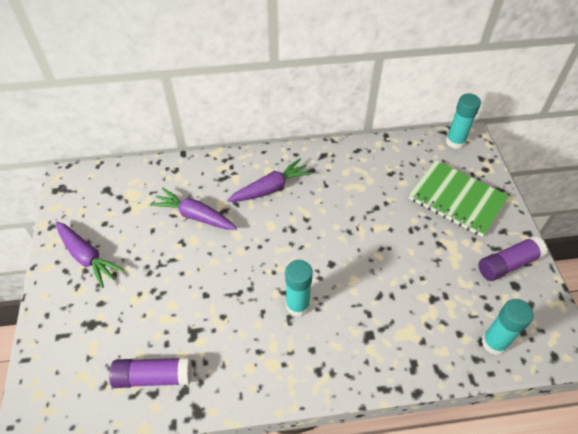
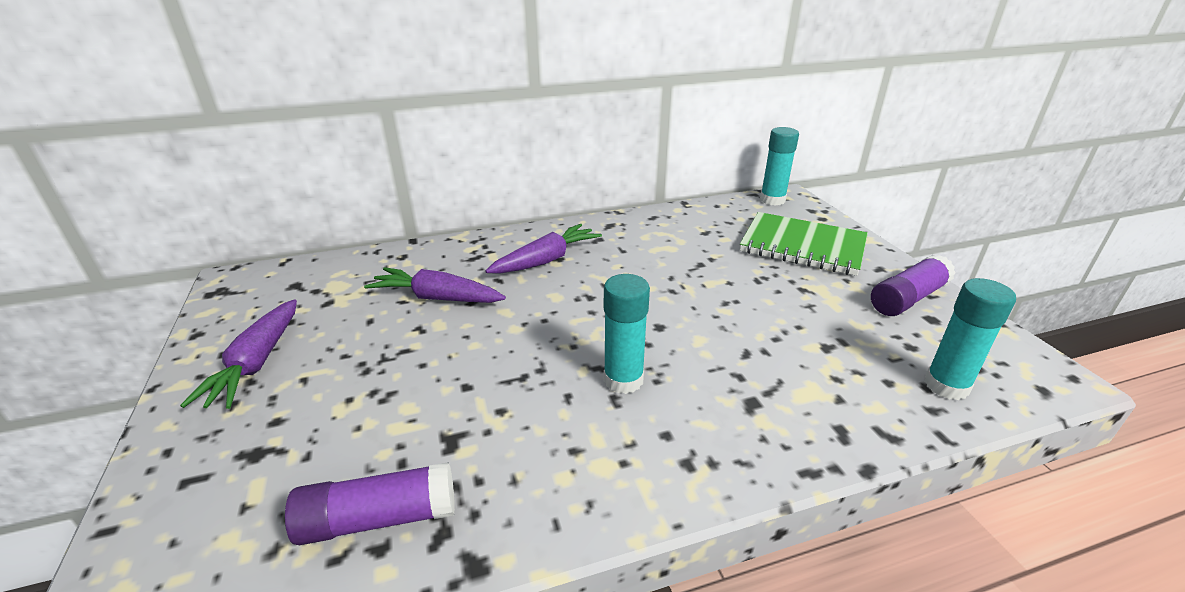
camera: 10 degrees left, 20 degrees down
purple carrot [56,222,124,288] -> purple carrot turned 60 degrees clockwise [180,299,297,409]

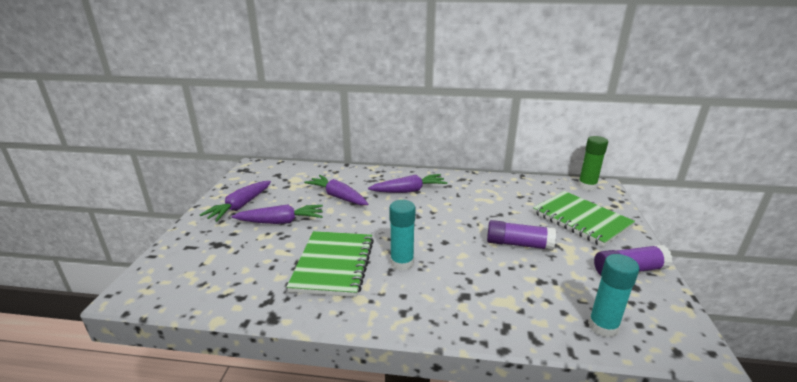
camera: 25 degrees right, 5 degrees down
purple glue stick [285,462,455,545] -> purple glue stick moved to [487,220,556,251]
turquoise glue stick [760,127,799,206] -> green glue stick [578,136,608,191]
none -> purple carrot [232,205,323,224]
none -> green notebook [286,231,374,297]

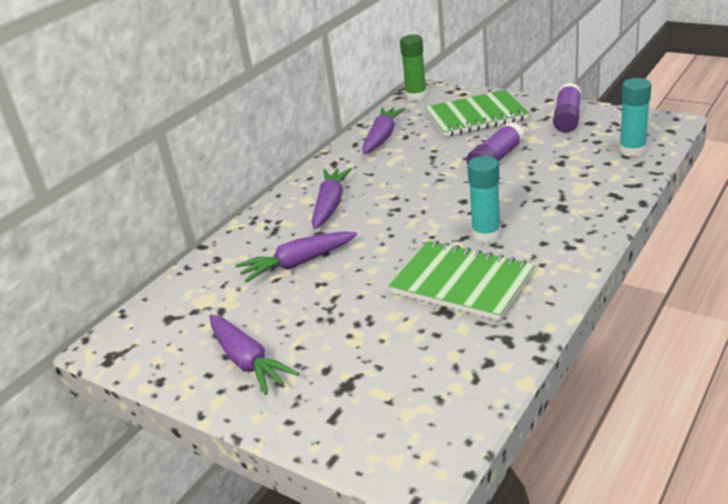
camera: 60 degrees left, 5 degrees up
purple carrot [232,205,323,224] -> purple carrot moved to [362,107,406,154]

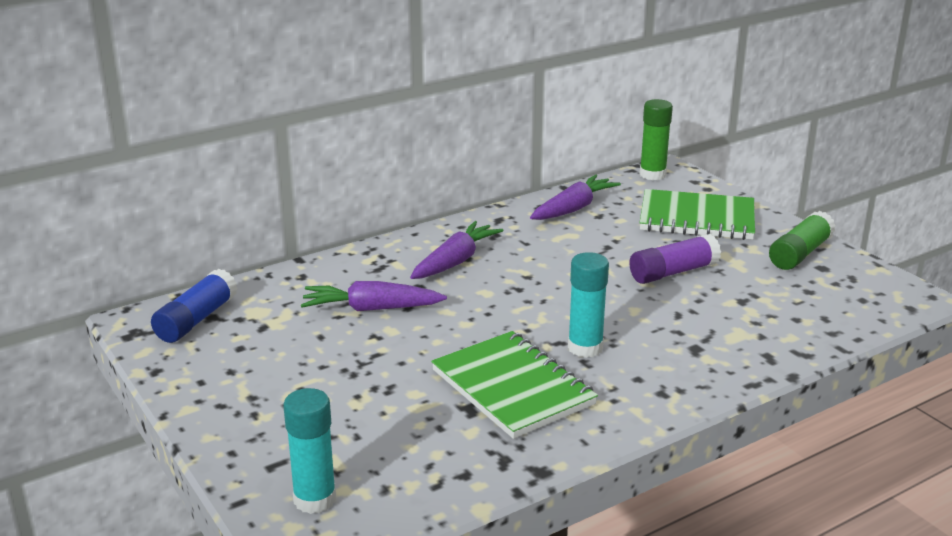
camera: 20 degrees right, 5 degrees down
purple carrot [210,315,299,395] -> none
purple glue stick [553,83,581,133] -> green glue stick [769,211,836,270]
turquoise glue stick [619,78,651,157] -> turquoise glue stick moved to [283,388,336,514]
none -> blue glue stick [151,269,238,343]

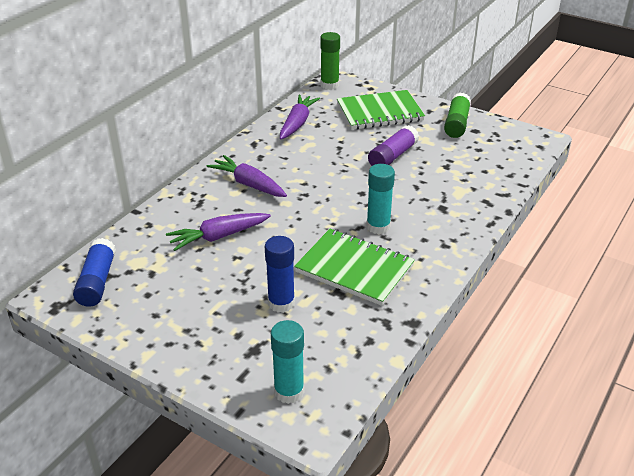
camera: 25 degrees left, 10 degrees up
purple carrot [410,221,504,279] -> purple carrot turned 60 degrees counterclockwise [207,155,287,197]
none -> blue glue stick [265,236,295,313]

